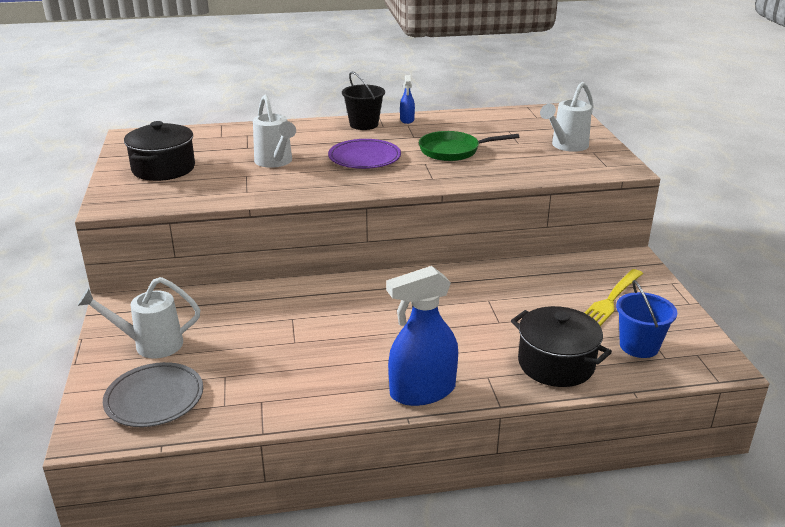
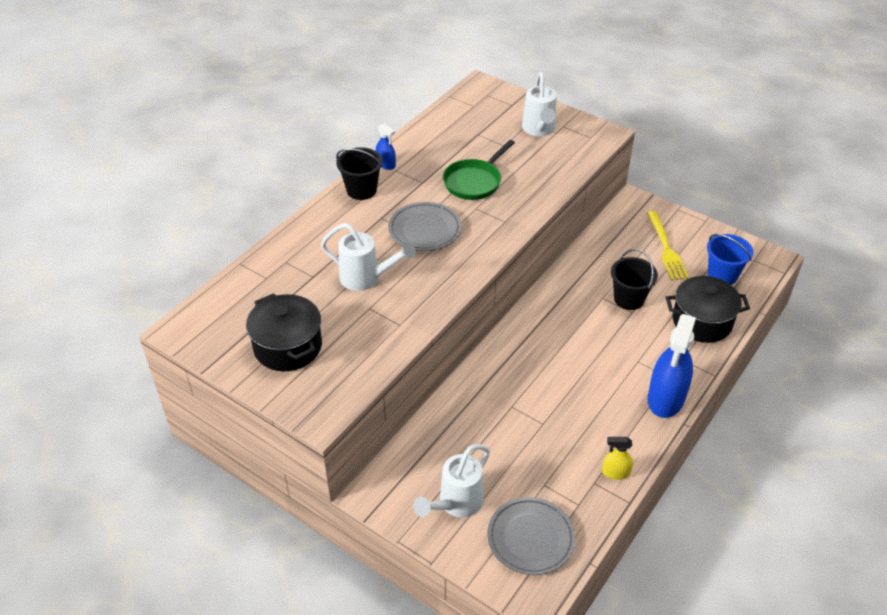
camera: 45 degrees left, 15 degrees up
purple plate [328,139,401,169] -> grey plate [388,202,462,251]
none -> yellow spray bottle [602,437,633,480]
none -> black bucket [611,249,658,310]

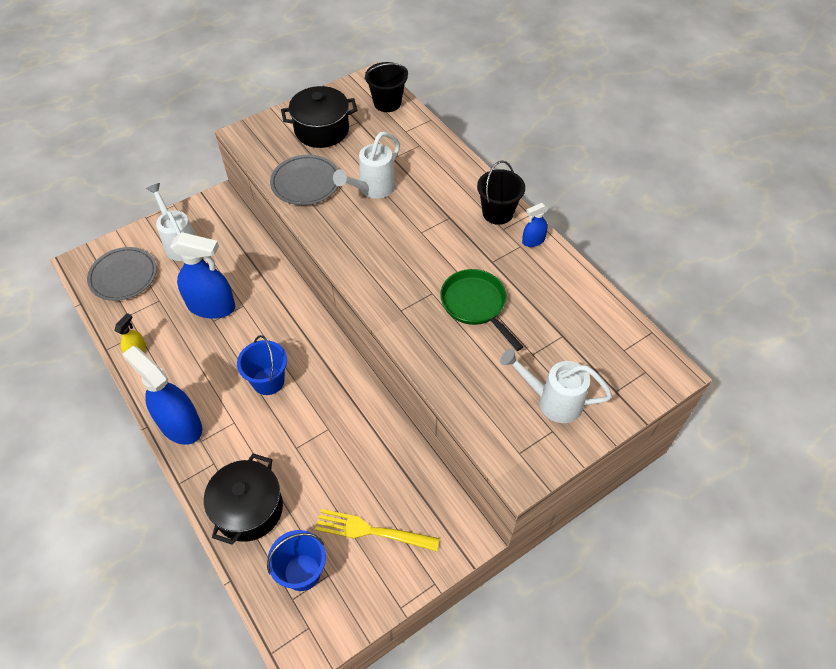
camera: 110 degrees right, 10 degrees up
grey plate [388,202,462,251] -> grey plate moved to [270,155,338,205]
black bucket [611,249,658,310] -> black bucket moved to [364,62,408,112]
none -> blue spray bottle [170,232,235,319]
none -> blue bucket [237,335,287,395]

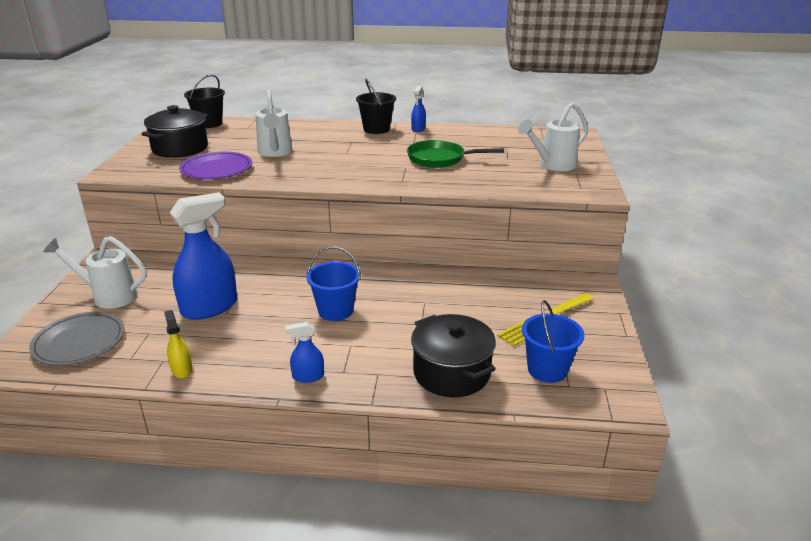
camera: 50 degrees left, 25 degrees down
blue spray bottle [122,346,202,445] -> blue spray bottle [286,322,324,383], size x0.47
grey plate [270,155,338,205] -> purple plate [179,152,252,180]

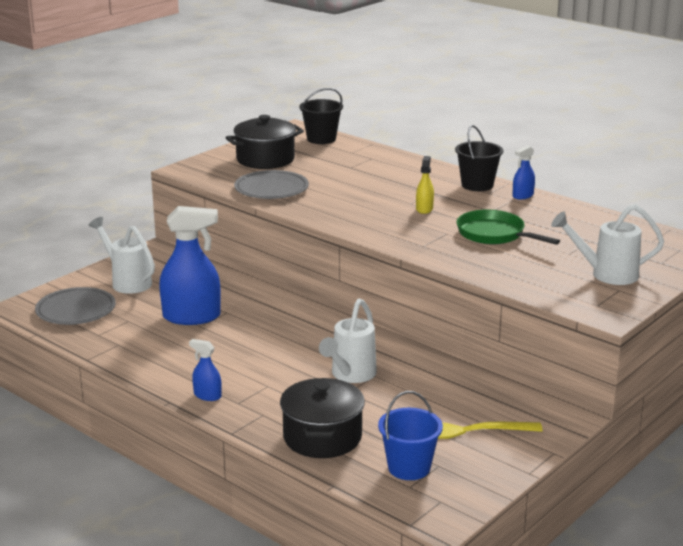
camera: 35 degrees right, 5 degrees down
yellow spray bottle [164,310,193,378] -> yellow spray bottle moved to [416,156,434,214]
purple plate [179,152,252,180] -> grey plate [234,170,309,199]
white watering can [255,90,292,157] -> white watering can moved to [319,298,377,383]
blue bucket [306,247,361,321] -> none

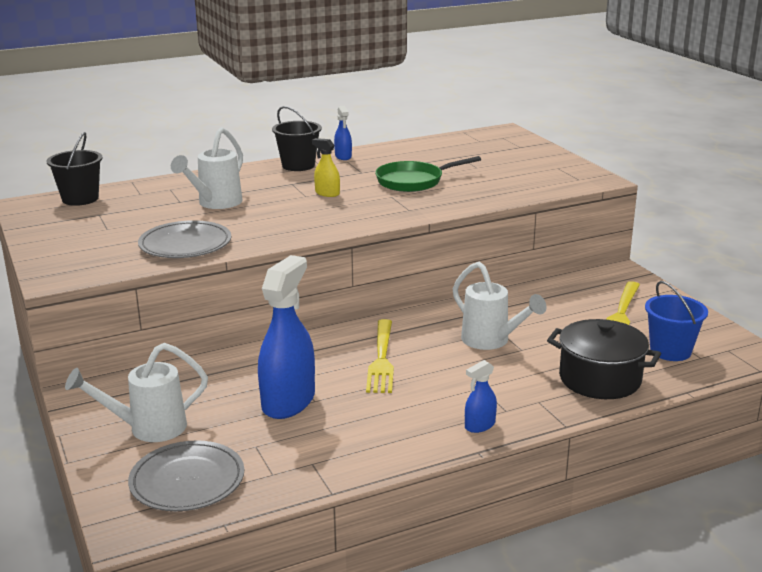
camera: 65 degrees left, 0 degrees up
black pot [225,115,304,169] -> none
white watering can [551,204,664,285] -> white watering can moved to [171,127,243,209]
none -> yellow fork [366,319,394,393]

